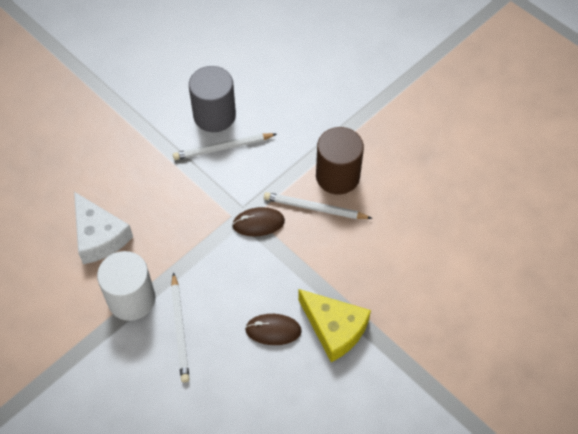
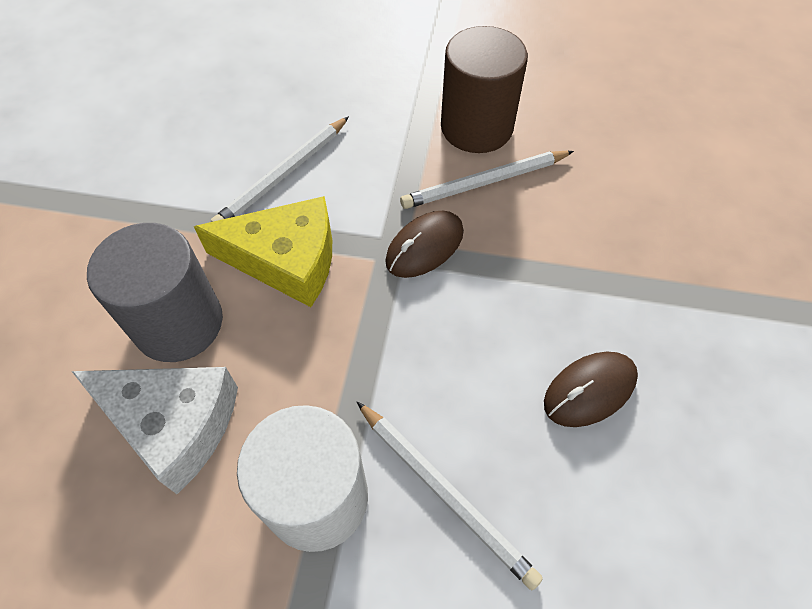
camera: 35 degrees left, 0 degrees up
grey cylinder [189,66,236,132] -> grey cylinder moved to [87,223,223,362]
yellow cheese [298,289,371,362] -> yellow cheese moved to [194,196,332,307]

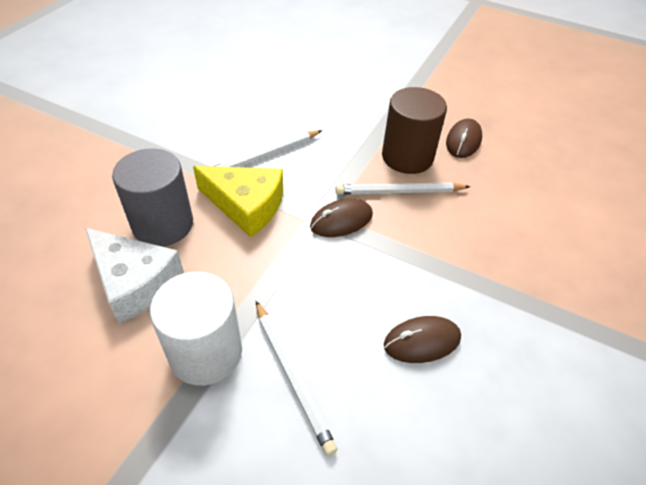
camera: 15 degrees right, 10 degrees down
none -> brown mouse [446,118,482,158]

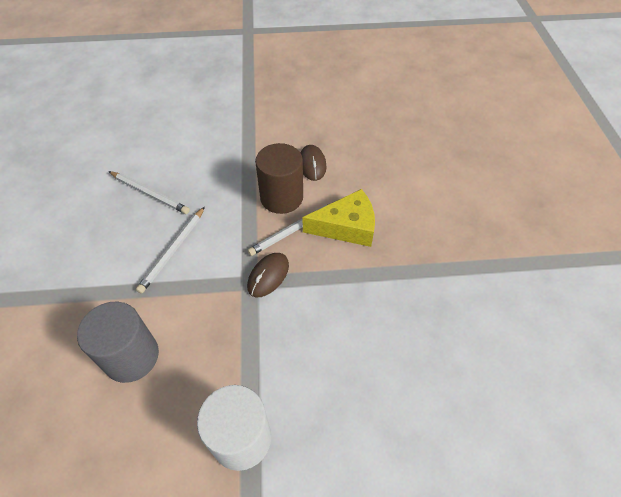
camera: 30 degrees left, 5 degrees up
white cheese [85,228,184,323] -> none
yellow cheese [193,166,283,238] -> yellow cheese moved to [302,189,375,247]
white pencil [256,301,338,456] -> white pencil moved to [108,171,190,214]
brown mouse [384,316,461,363] -> none

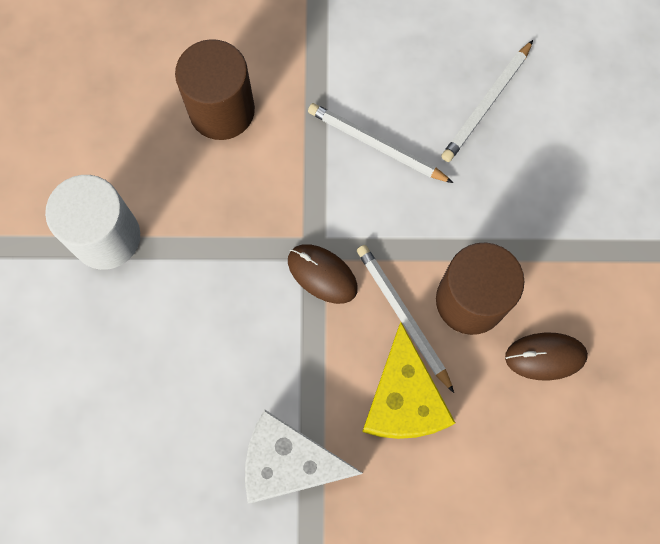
camera: 95 degrees right, 20 degrees up
grey cylinder [77,302,159,383] -> brown cylinder [175,39,255,140]
none -> white cheese [245,409,362,503]

